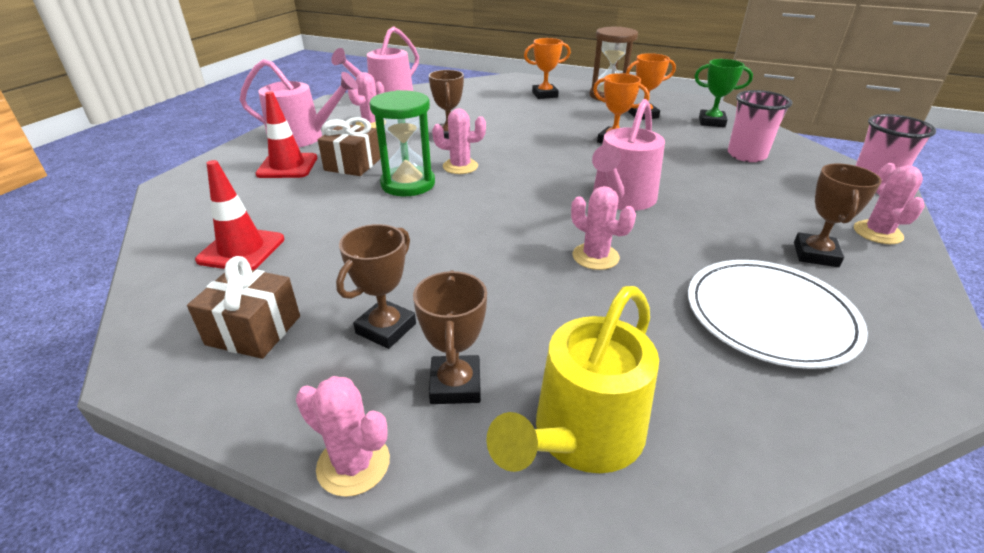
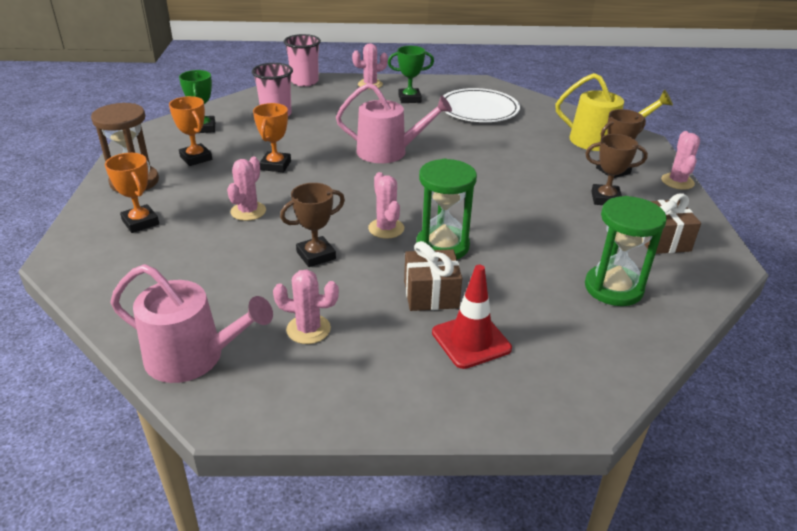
camera: 115 degrees left, 0 degrees up
red traffic cone [195,160,284,270] -> green hourglass [585,196,667,306]
pink watering can [240,59,358,147] -> none
pink cactus [571,186,636,270] -> pink cactus moved to [227,157,266,221]
brown trophy [794,164,882,267] -> green trophy [388,46,434,103]

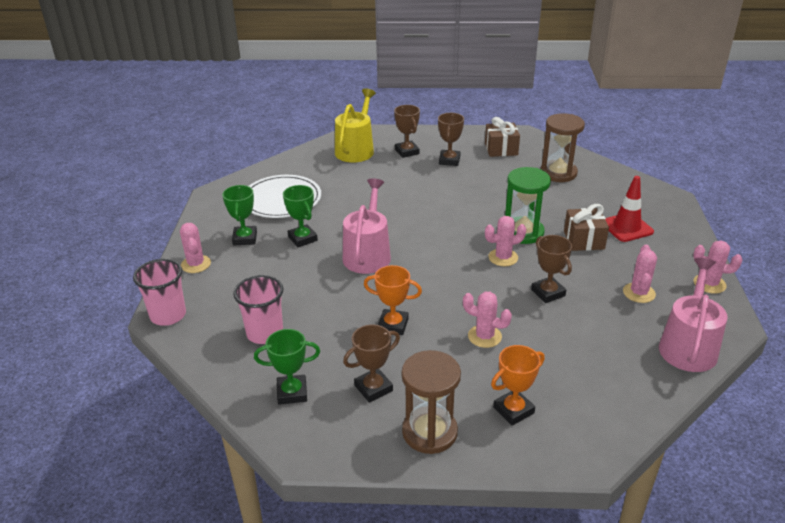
camera: 85 degrees left, 0 degrees up
orange trophy [169,96,212,166] -> brown trophy [343,324,400,403]
green hourglass [585,196,667,306] -> brown hourglass [541,113,585,182]
pink cactus [661,131,700,190] -> pink cactus moved to [693,241,742,294]
none -> green trophy [283,185,318,247]

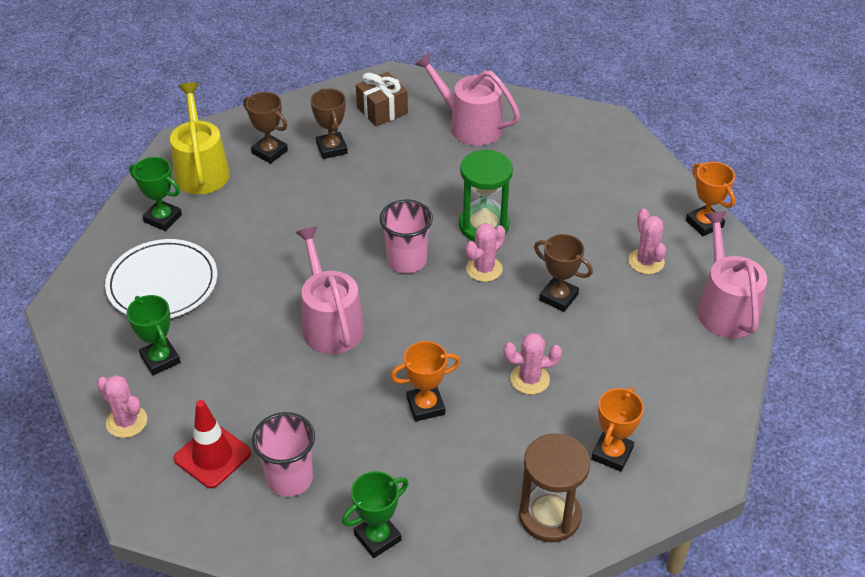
camera: 30 degrees left, 10 degrees up
pink cup [133,259,186,326] -> pink cup moved to [380,200,433,273]
green trophy [283,185,318,247] -> green trophy moved to [129,157,182,231]
brown trophy [343,324,400,403] -> none
brown hourglass [541,113,585,182] -> pink watering can [415,53,520,146]
brown gift [564,204,609,251] -> none
red traffic cone [606,176,654,242] -> red traffic cone moved to [174,400,251,488]
pink cactus [693,241,742,294] -> orange trophy [686,162,735,236]

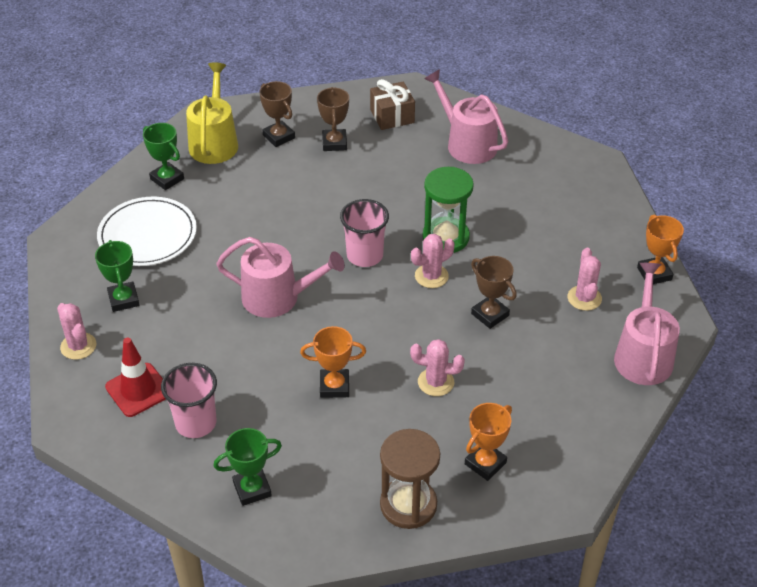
camera: 15 degrees right, 0 degrees up
pink watering can [295,226,364,354] -> pink watering can turned 105 degrees clockwise [216,237,345,318]

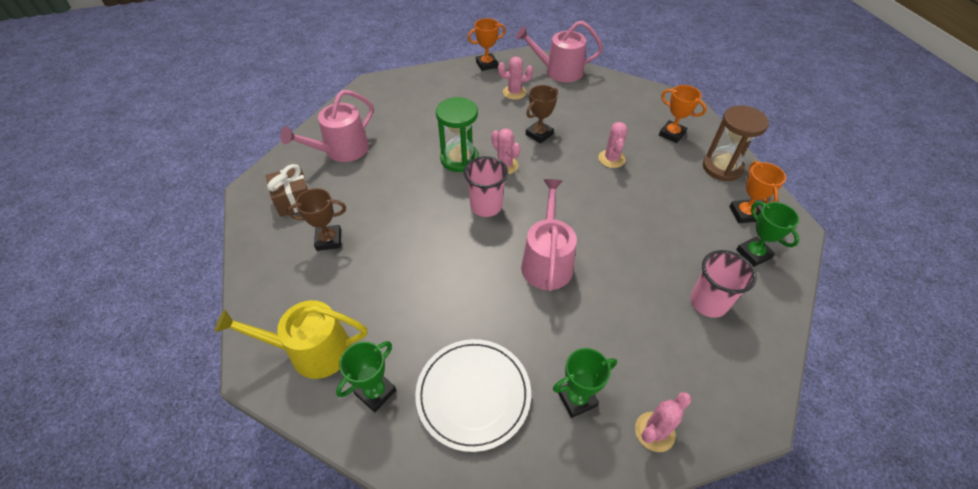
camera: 95 degrees left, 5 degrees up
red traffic cone [105,337,166,417] -> none
brown trophy [260,81,295,147] -> none
orange trophy [300,326,366,398] -> orange trophy moved to [729,161,786,223]

